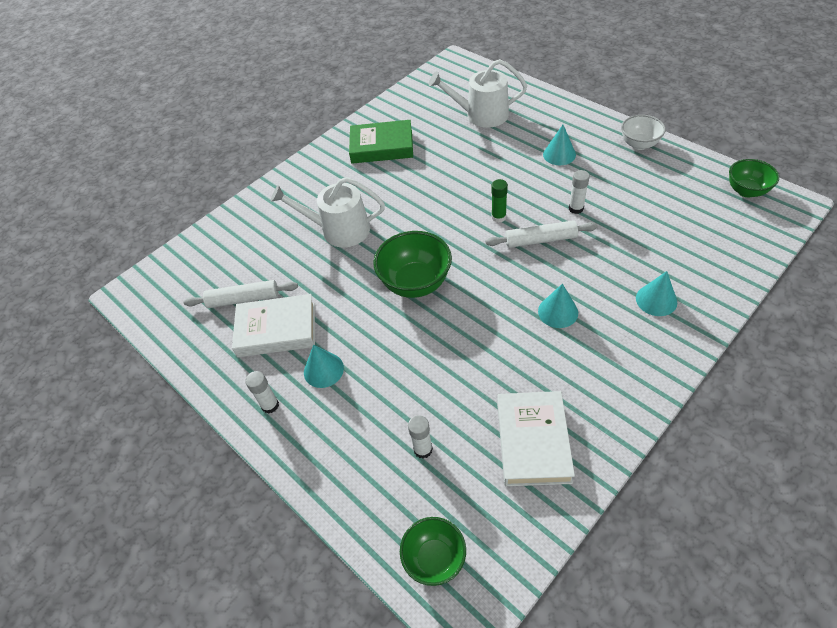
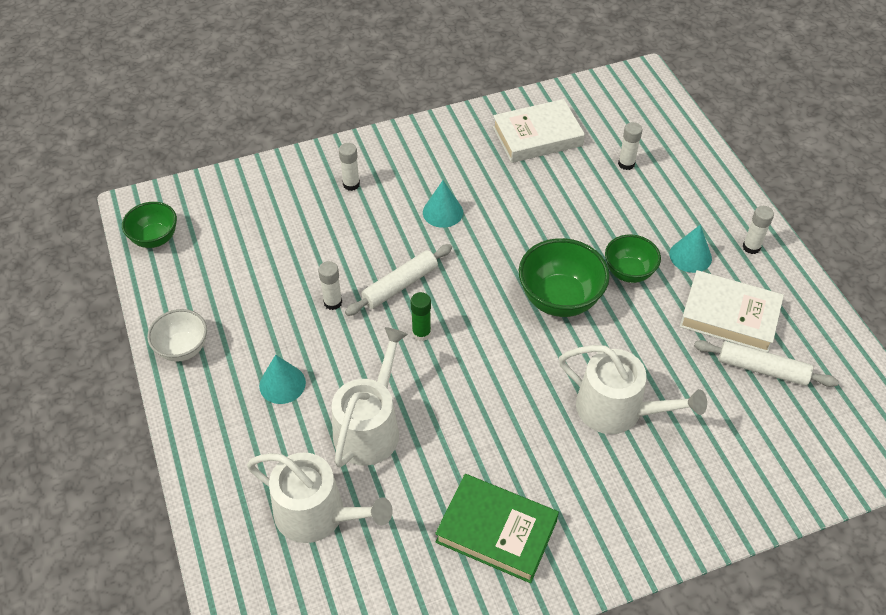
camera: 160 degrees left, 0 degrees up
green bowl [400,517,466,586] -> green bowl moved to [605,234,661,283]
white rolling pin [485,220,598,248] -> white rolling pin turned 60 degrees counterclockwise [345,244,452,316]
white book [497,391,575,486] -> white book turned 45 degrees clockwise [493,99,585,163]
turquoise cone [636,271,677,316] -> white glue stick [339,143,360,191]
none -> white watering can [332,327,408,468]

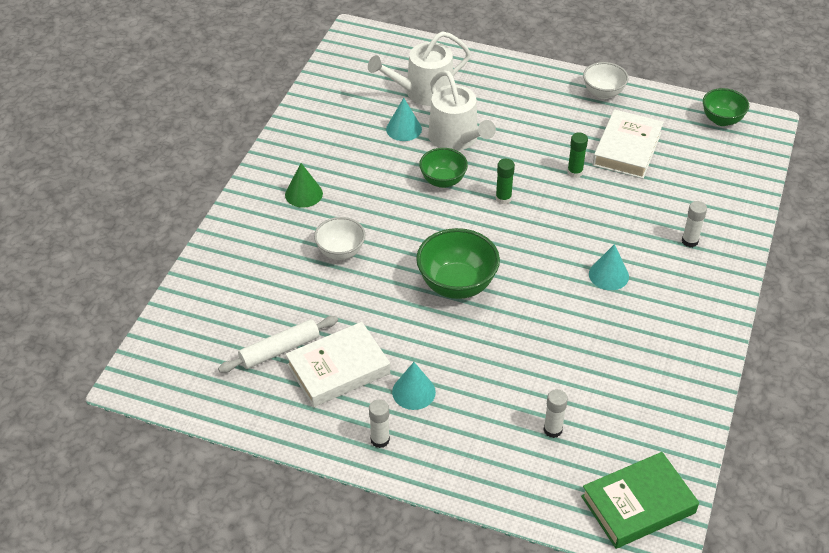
camera: 130 degrees right, 5 degrees down
turquoise cone [259,355,306,404] -> turquoise cone moved to [386,98,422,141]
white glue stick [318,261,342,310] -> green glue stick [567,132,588,178]
white rolling pin [345,244,452,316] -> none
green book [435,474,559,583] -> green book moved to [581,452,699,549]
white book [493,99,585,163] -> white book moved to [593,109,664,179]
white watering can [559,345,707,434] -> white bowl [314,217,365,260]
green bowl [605,234,661,283] -> green bowl moved to [419,148,468,188]
none -> green cone [285,163,323,208]

